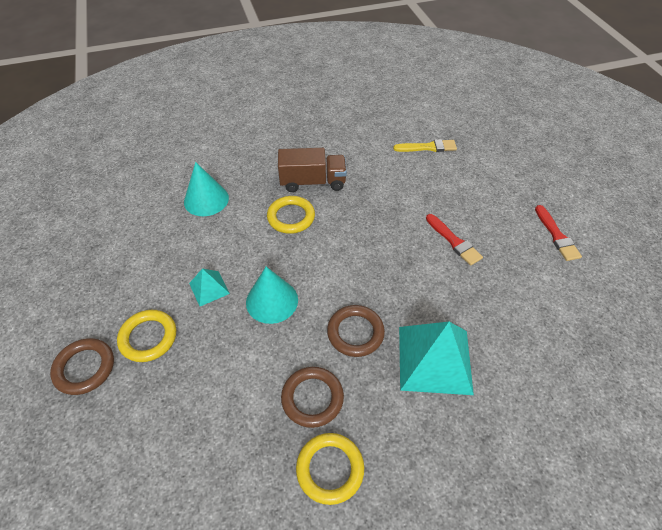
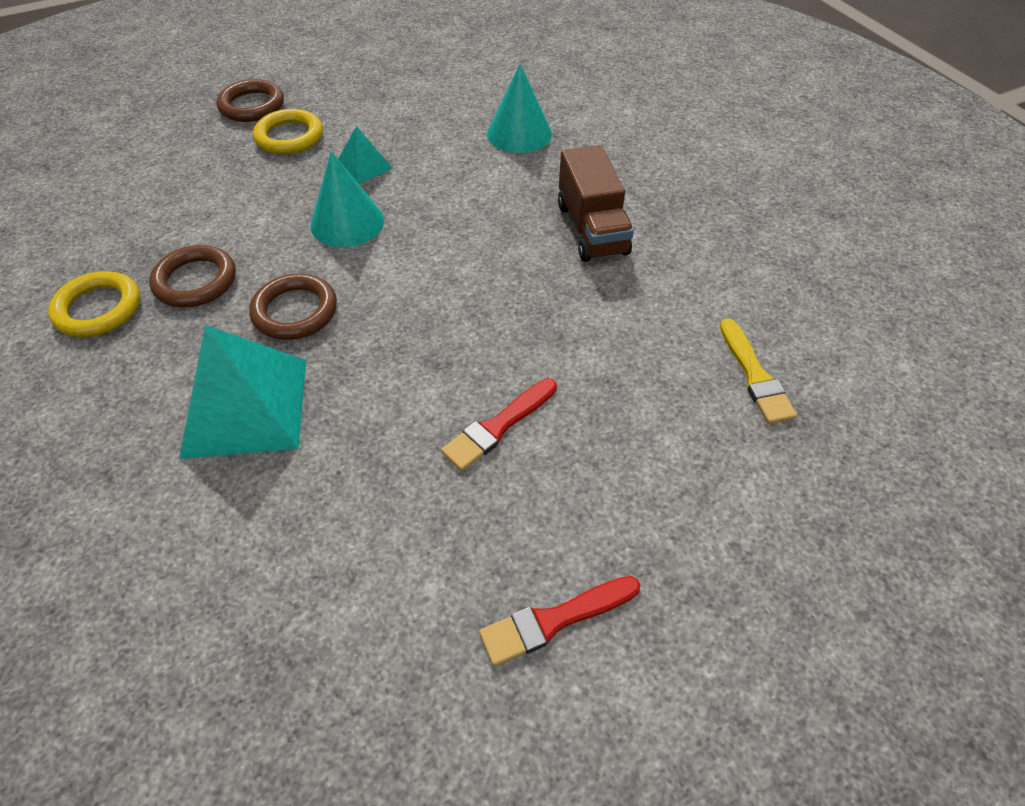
camera: 80 degrees right, 0 degrees up
yellow ring [267,196,315,234] -> none

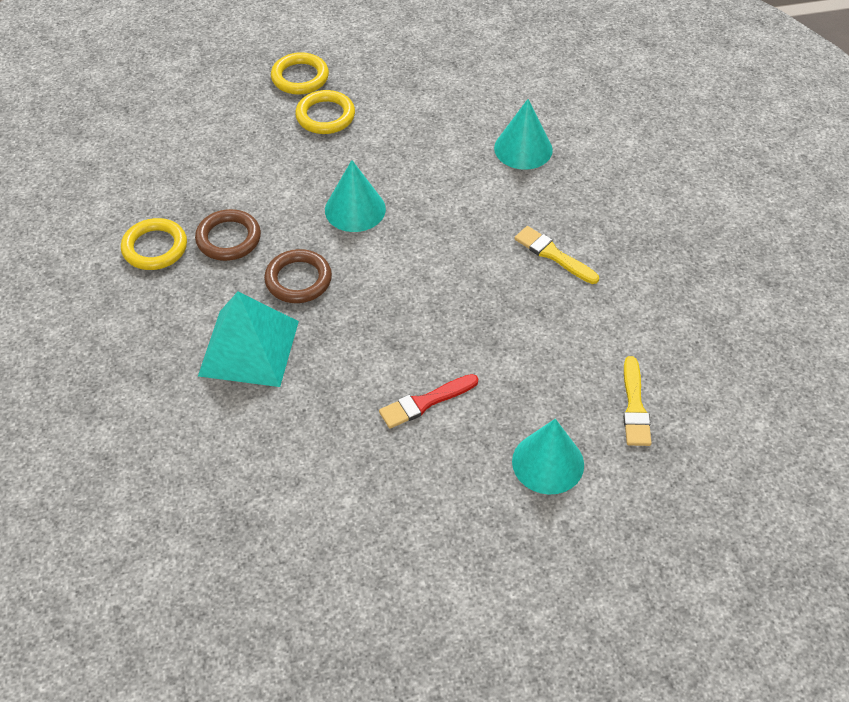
camera: 15 degrees right, 0 degrees up
brown ring [217,79,284,122] -> yellow ring [271,52,329,95]
turquoise pyramid [338,126,393,184] -> none
red brush [479,576,640,666] -> none
brown truck [558,145,634,262] -> yellow brush [514,226,599,284]
none -> turquoise cone [512,419,584,495]

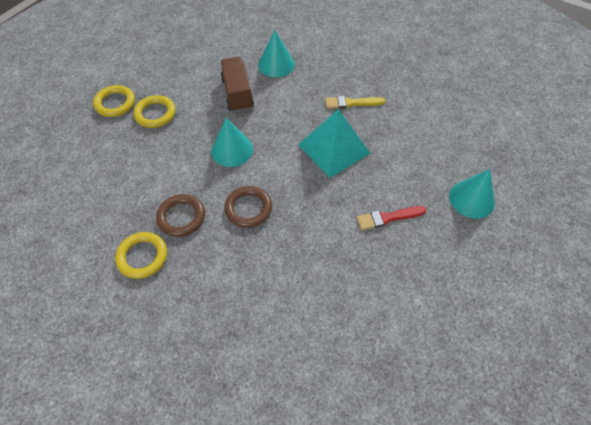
camera: 45 degrees left, 5 degrees up
turquoise pyramid [198,292,299,387] -> turquoise pyramid moved to [298,109,370,178]
red brush [379,374,478,429] -> red brush turned 60 degrees clockwise [356,206,426,230]
yellow brush [623,356,652,446] -> none
none -> brown truck [221,57,254,112]

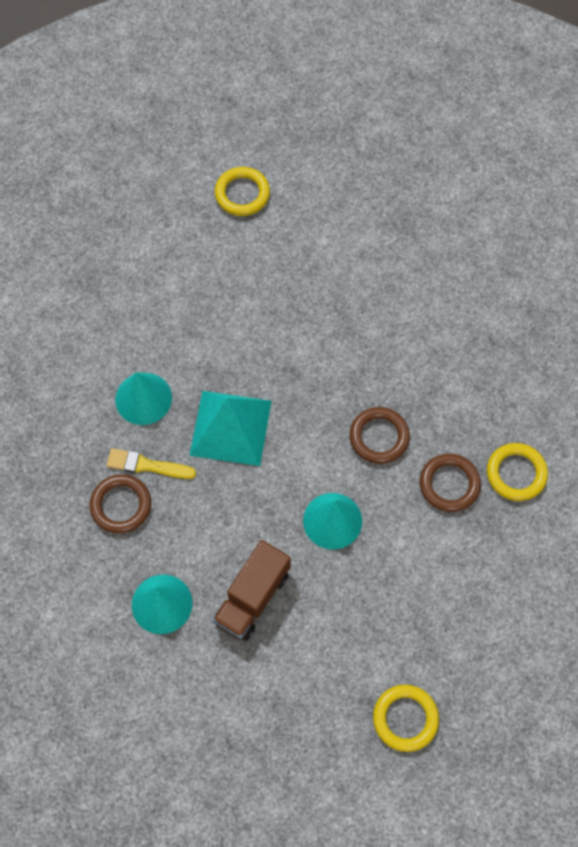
camera: 135 degrees left, 10 degrees up
yellow ring [133,95,176,128] -> yellow ring moved to [215,167,270,216]
yellow brush [325,96,385,109] -> yellow brush turned 150 degrees clockwise [106,448,196,479]
red brush [356,206,426,230] -> none
turquoise cone [449,169,495,219] -> turquoise cone moved to [115,373,172,425]
none -> brown ring [90,474,151,534]

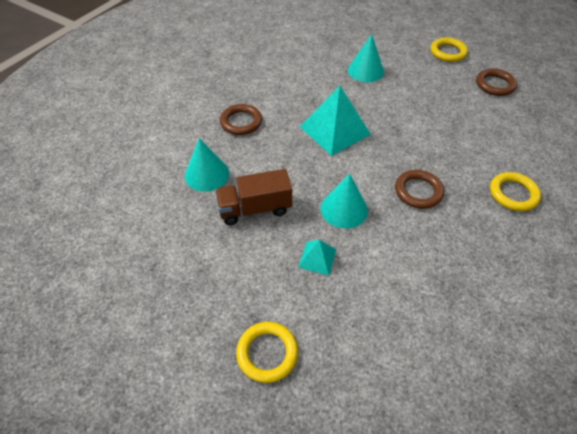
camera: 45 degrees right, 15 degrees down
yellow brush [106,448,196,479] -> none
turquoise cone [115,373,172,425] -> turquoise cone moved to [348,34,384,82]
brown ring [420,454,481,512] -> brown ring moved to [476,68,517,96]
yellow ring [487,443,548,501] -> yellow ring moved to [490,172,541,211]
none -> turquoise pyramid [298,240,336,276]

